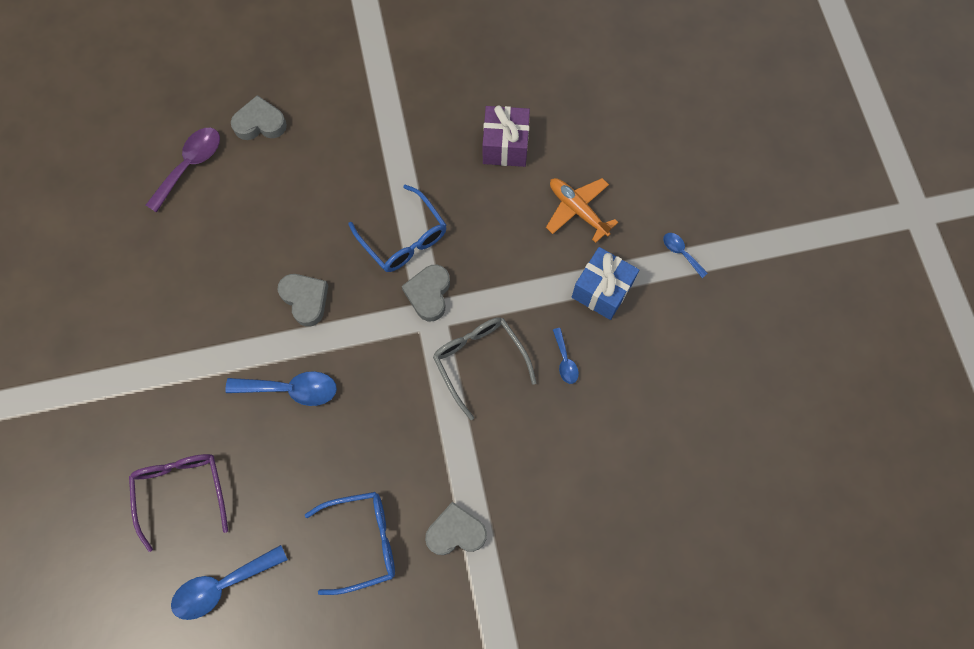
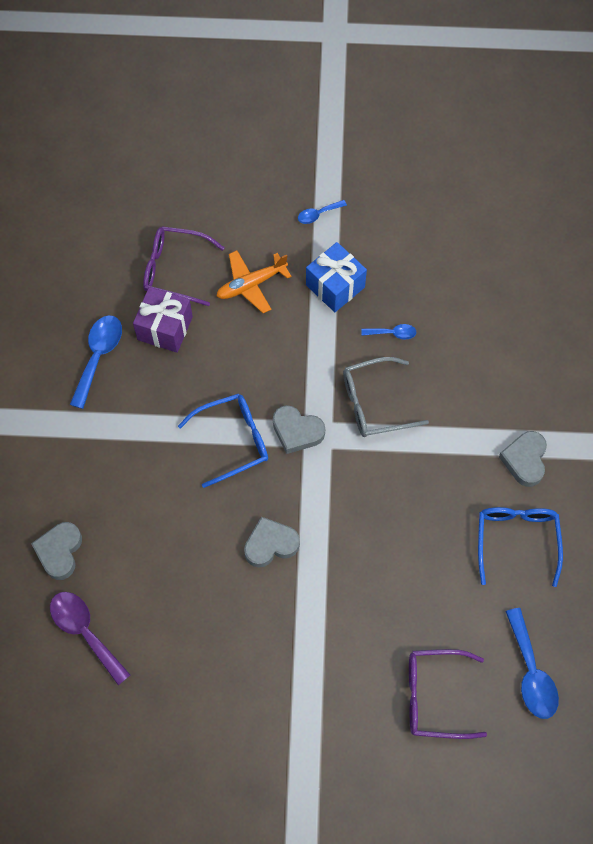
camera: 75 degrees left, 5 degrees down
blue spoon [225,371,337,406] -> blue spoon moved to [70,315,122,409]
none -> purple glasses [143,226,224,306]

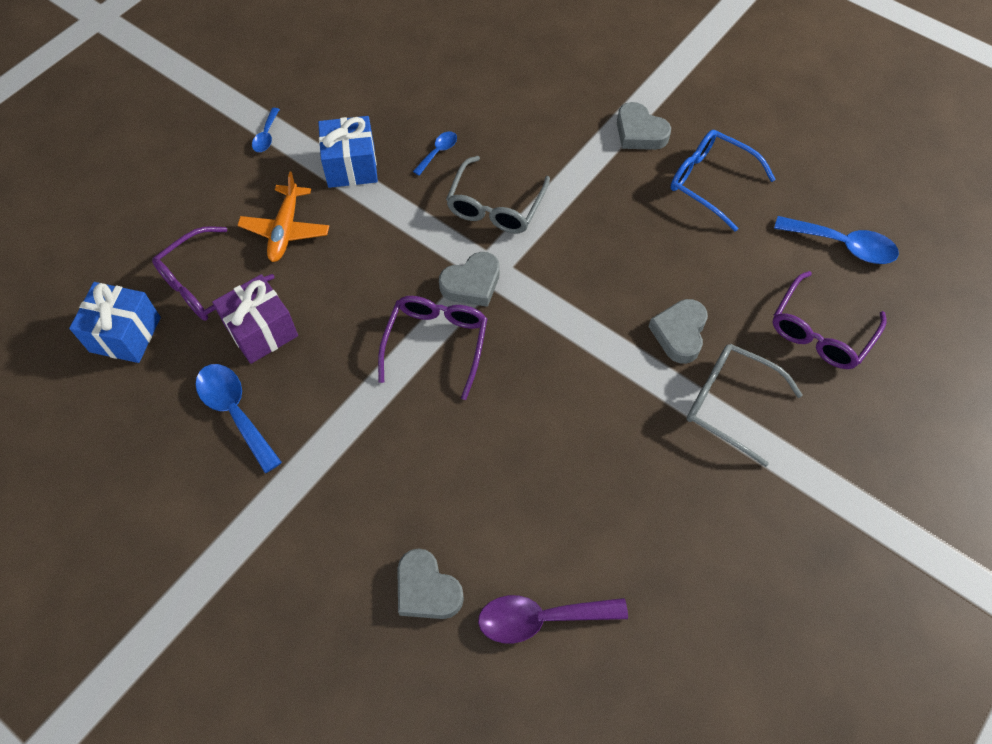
camera: 55 degrees left, 5 degrees down
blue glasses [178,394,268,488] -> purple glasses [378,296,487,400]
grey heart [244,517,300,568] -> grey heart moved to [648,299,708,364]
none -> blue gift [69,282,161,363]
none -> grey glasses [687,344,802,467]

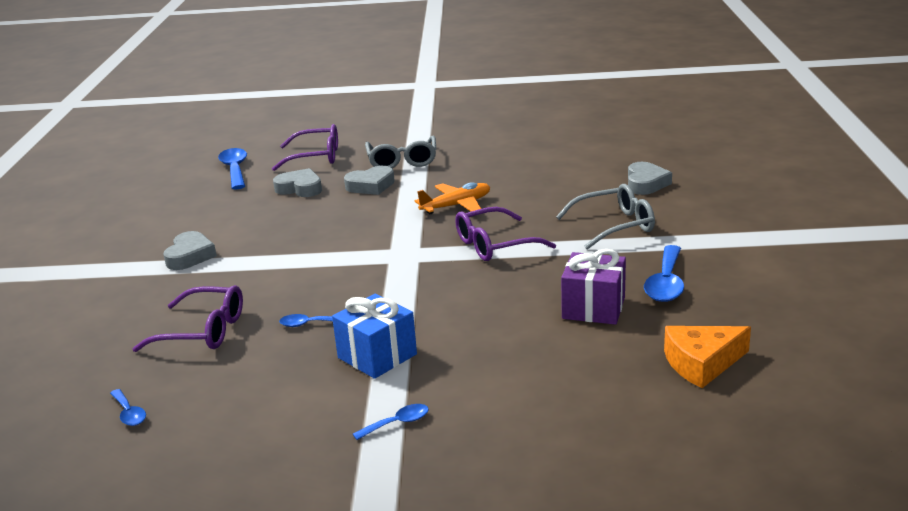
camera: 125 degrees left, 35 degrees down
blue gift [69,282,161,363] -> orange cheese [664,326,751,388]
purple glasses [152,226,275,321] -> purple glasses moved to [132,285,243,352]
orange plane [237,172,329,262] -> orange plane moved to [415,182,490,214]
grey heart [439,252,500,307] -> grey heart moved to [273,168,322,197]
grey glasses [446,156,550,233] -> grey glasses moved to [556,184,655,250]
purple spoon [478,595,628,643] -> none
blue glasses [671,130,776,232] -> none
none -> blue spoon [110,389,146,426]

